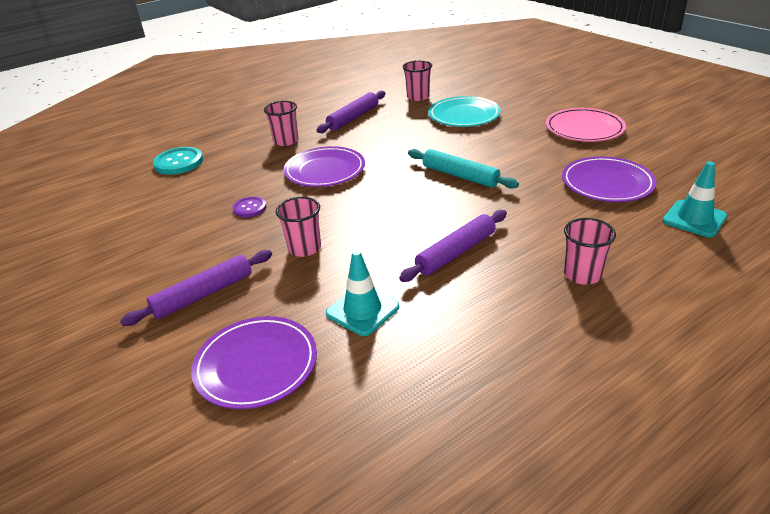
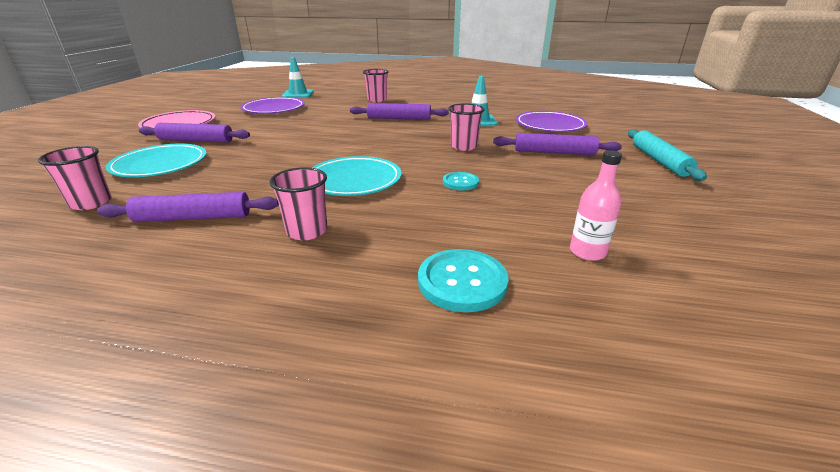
camera: 135 degrees left, 5 degrees down
purple button [232,196,267,217] -> turquoise button [443,172,479,191]
purple plate [283,146,365,187] -> turquoise plate [312,156,402,196]
turquoise rolling pin [408,149,519,189] -> turquoise rolling pin moved to [628,129,707,181]
none -> purple rolling pin [139,123,250,142]
none -> pink bottle [570,150,622,261]

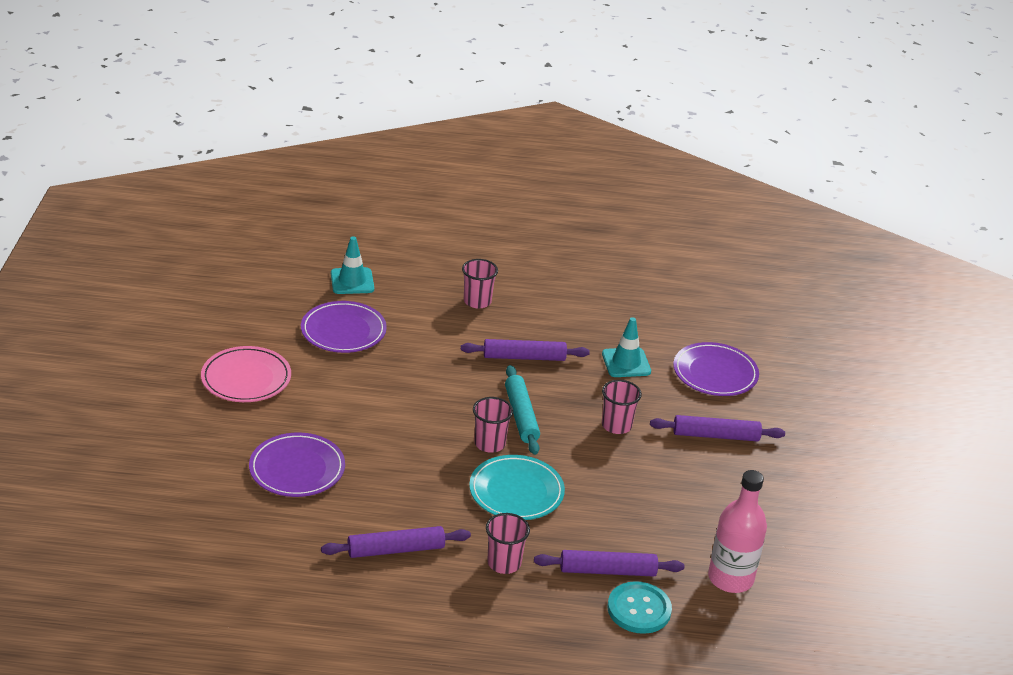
camera: 10 degrees left, 5 degrees up
pink cup [38,146,112,210] -> pink cup moved to [473,397,513,453]
turquoise plate [106,144,207,177] -> purple plate [249,433,345,497]
purple rolling pin [139,123,250,142] -> purple rolling pin moved to [534,550,684,577]
turquoise button [443,172,479,191] -> none
pink bottle [570,150,622,261] -> pink bottle [708,470,767,593], size x1.70
turquoise rolling pin [628,129,707,181] -> turquoise rolling pin moved to [505,365,540,455]

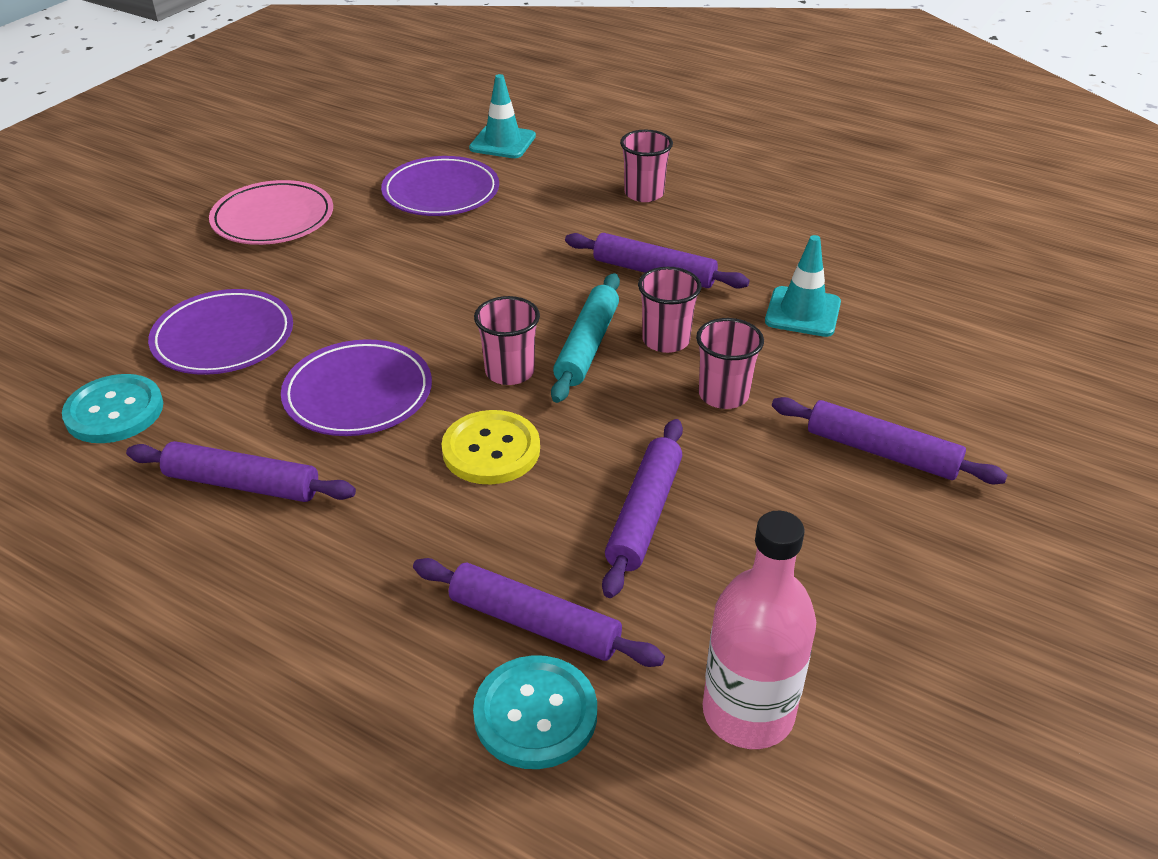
camera: 30 degrees right, 5 degrees up
turquoise plate [469,455,565,520] -> yellow button [442,410,540,484]
pink cup [486,513,530,574] -> pink cup moved to [638,267,701,353]
purple plate [673,342,759,396] -> purple plate moved to [281,339,432,436]
none -> turquoise button [62,374,163,443]
none -> purple rolling pin [602,419,683,598]

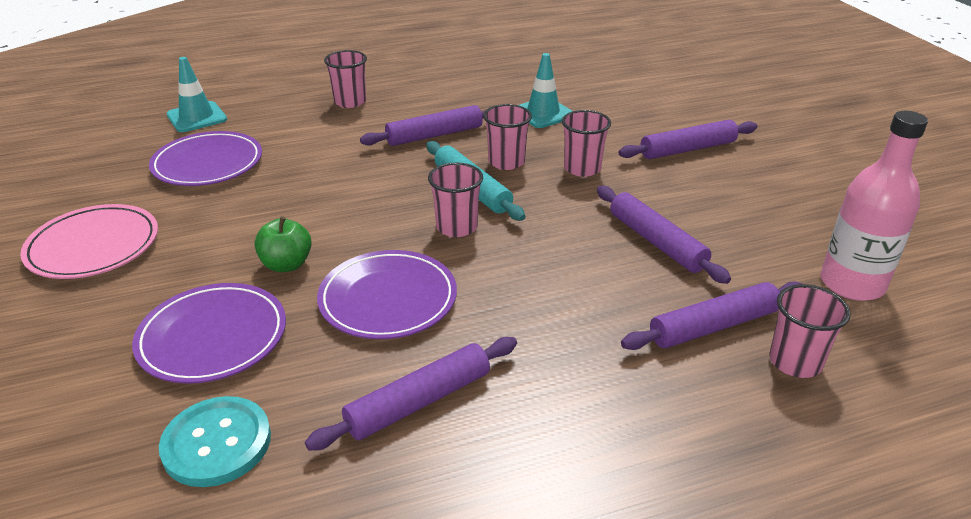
camera: 50 degrees left, 5 degrees down
yellow button [442,410,540,484] -> none
turquoise button [473,655,597,769] -> pink cup [769,284,851,378]
none -> green apple [254,216,312,272]

